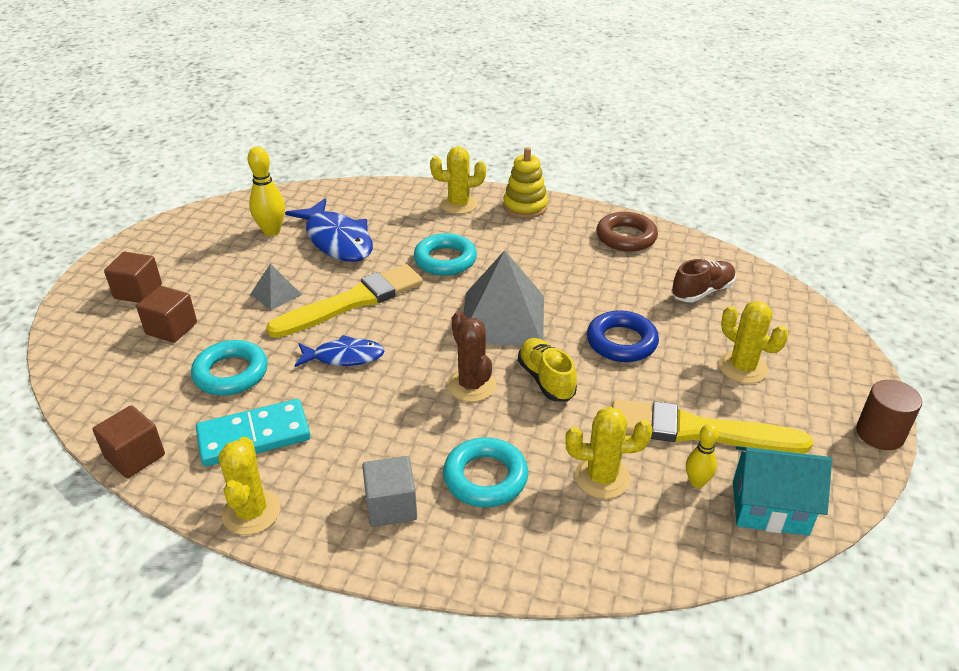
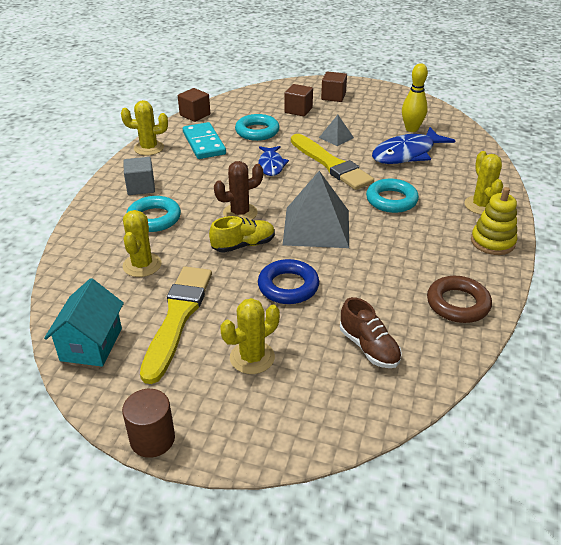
camera: 90 degrees right, 0 degrees up
yellow bowling pin [686,424,719,488] -> none

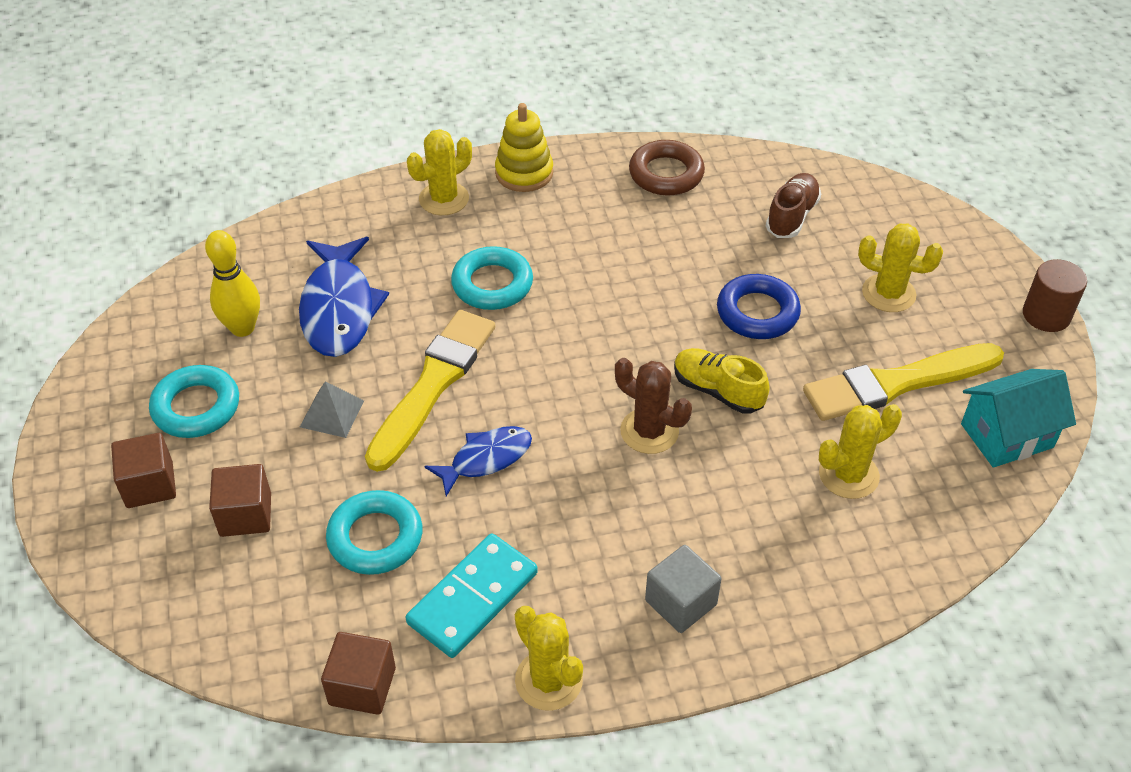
camera: 120 degrees left, 10 degrees up
turquoise ring [127,196,181,232] -> turquoise ring moved to [149,365,239,438]
grey pyramid [283,171,349,248] -> none
blue fish [372,127,456,164] -> blue fish turned 60 degrees clockwise [299,237,389,357]

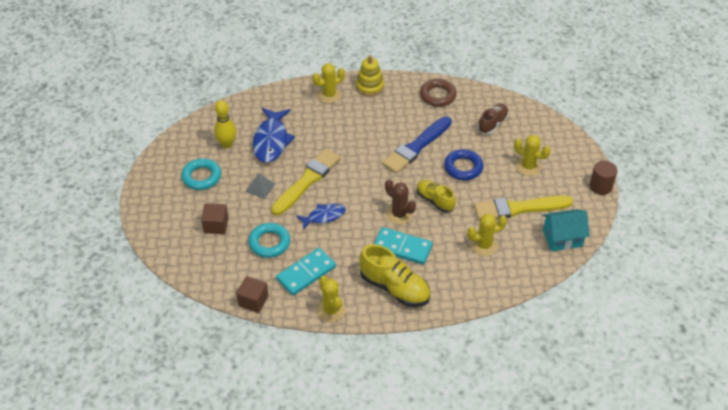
camera: 10 degrees right, 0 degrees up
brown cube [111,433,176,508] -> none
turquoise ring [451,246,533,310] -> none
grey cube [645,545,722,633] -> yellow shoe [359,244,430,307]
none -> turquoise domino [374,227,433,265]
none -> blue brush [382,116,452,174]

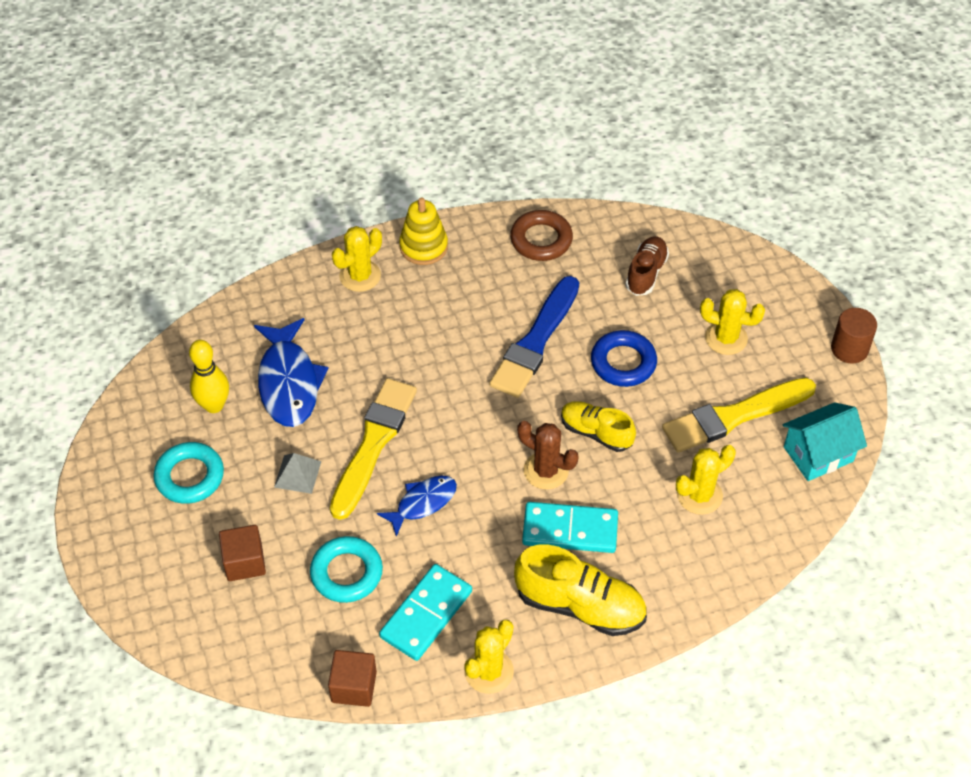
camera: 15 degrees left, 5 degrees up
yellow cactus [317,276,346,322] -> yellow cactus turned 75 degrees clockwise [464,620,514,694]

